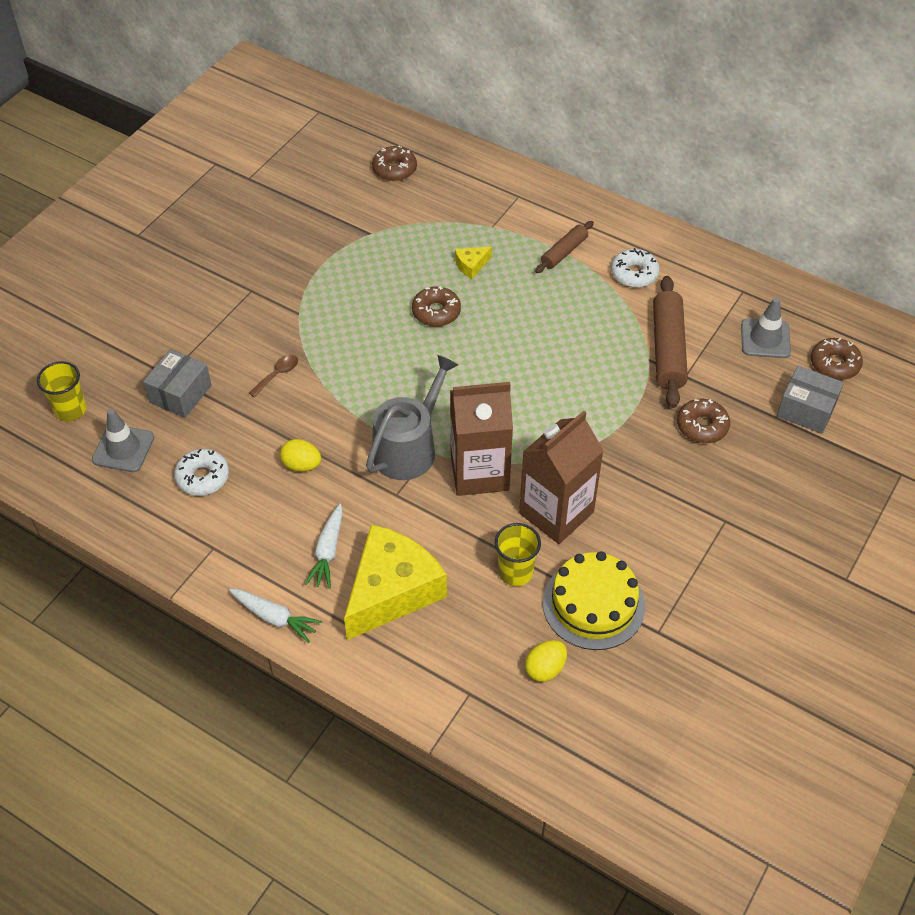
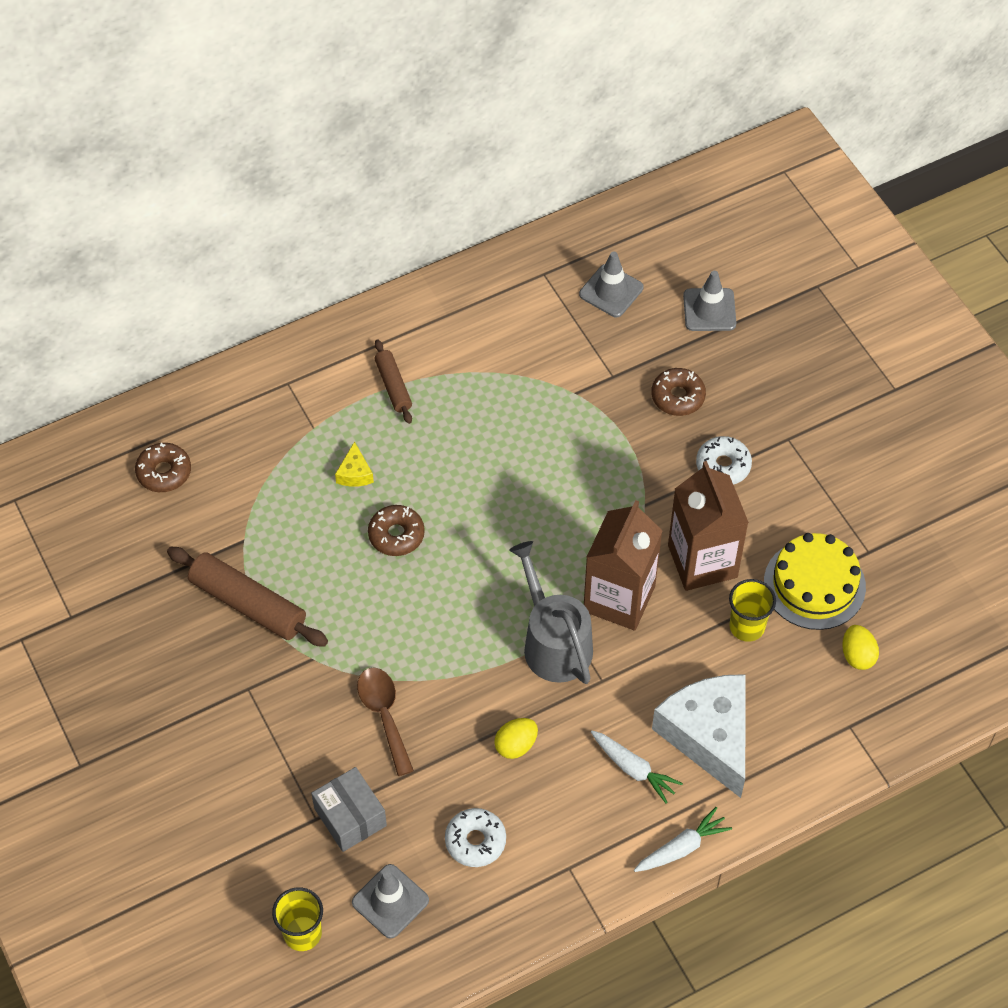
camera: 60 degrees left, 5 degrees up
brown spoon [249,355,298,397] -> brown spoon [357,667,414,776], size x1.63
yellow cheese [344,524,447,640] -> white cheese [652,674,746,798]
white donut [611,248,660,288] -> white donut moved to [696,436,752,485]
brown rolling pin [653,276,688,408] -> brown rolling pin moved to [167,547,328,647]
grey box [777,365,844,434] -> grey traffic cone [683,271,736,331]
brown donut [811,338,863,380] -> none

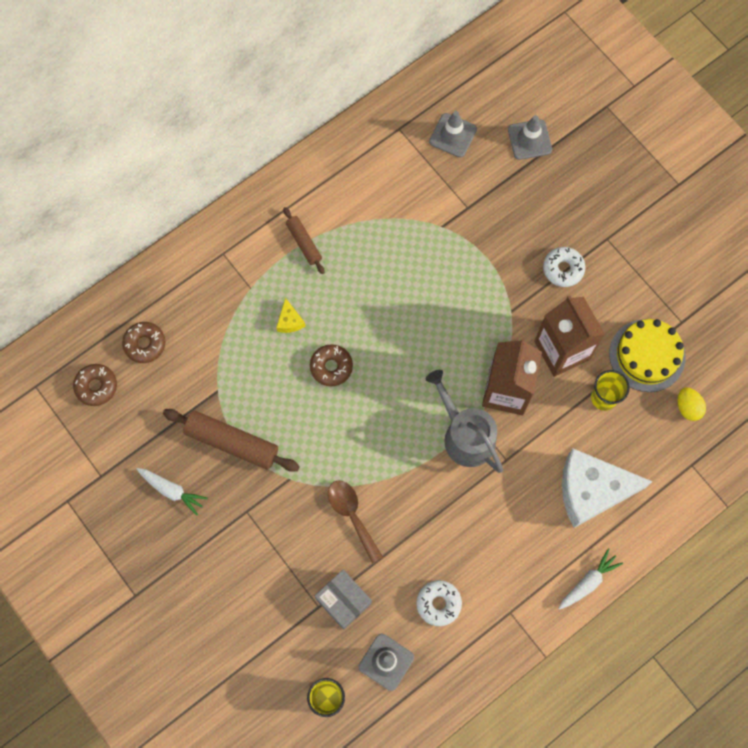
camera: 10 degrees left, 15 degrees up
yellow egg [494,718,538,759] -> none
white carrot [591,731,683,804] -> white carrot moved to [137,468,208,516]
brown donut [651,368,706,416] -> brown donut moved to [73,364,117,406]
white cheese [652,674,746,798] -> white cheese turned 60 degrees counterclockwise [562,448,653,528]

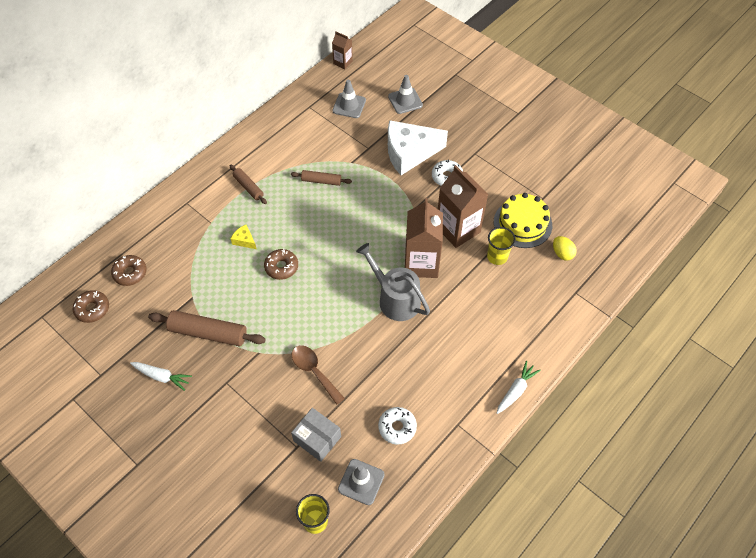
camera: 10 degrees left, 15 degrees down
yellow cheese [276,298,306,333] -> yellow cheese turned 150 degrees clockwise [231,225,256,249]
white cheese [562,448,653,528] -> white cheese moved to [388,120,448,175]
none -> brown rolling pin [291,170,352,186]
none -> brown carton [332,31,353,69]

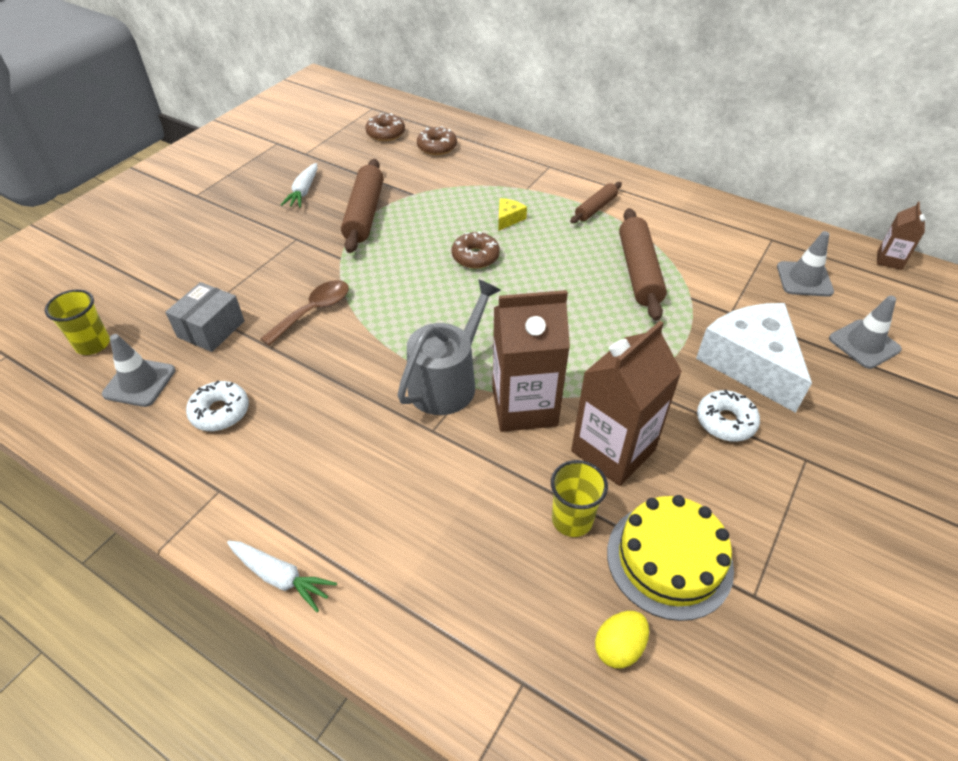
camera: 80 degrees right, 10 degrees down
brown rolling pin [291,170,352,186] -> brown rolling pin [619,208,667,321], size x1.74

